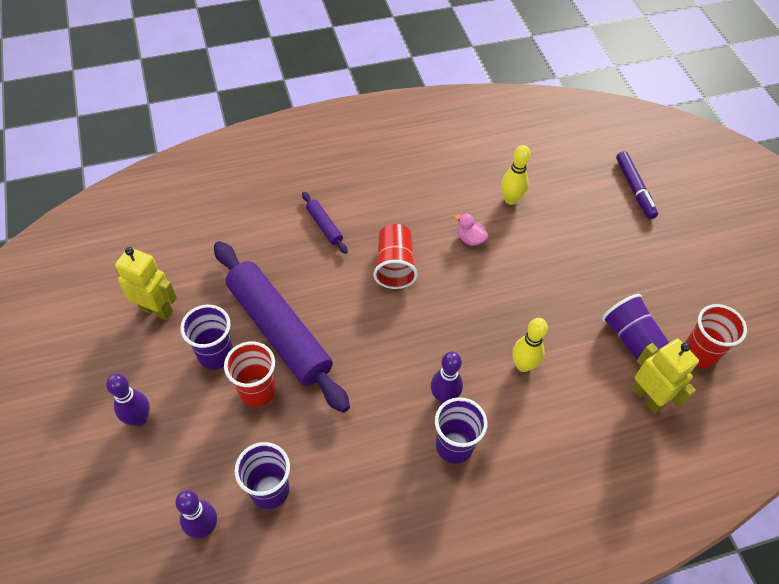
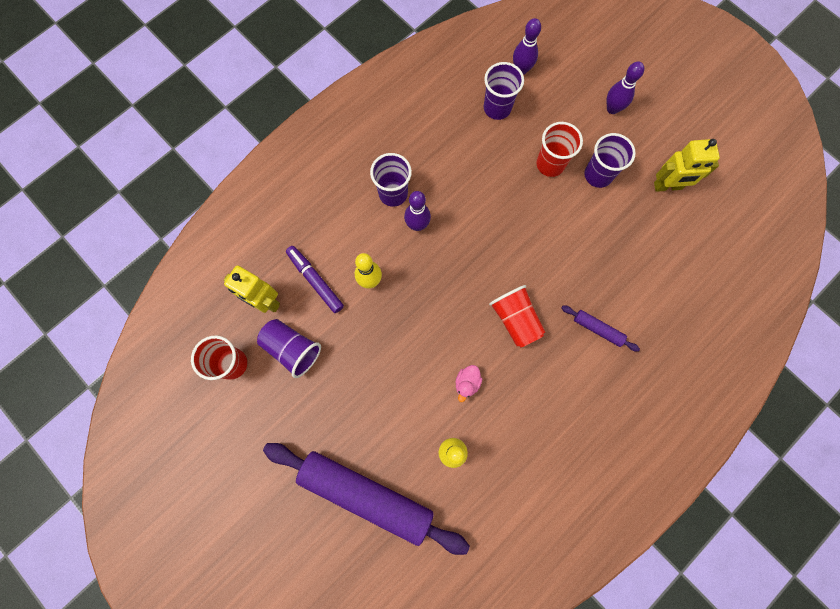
camera: 155 degrees right, 20 degrees up
purple rolling pin [214,241,350,413] -> purple rolling pin moved to [263,443,470,555]
pink duck [454,213,488,246] -> pink duck turned 105 degrees clockwise [455,365,482,402]
purple marker [616,151,658,219] -> purple marker moved to [286,246,344,313]

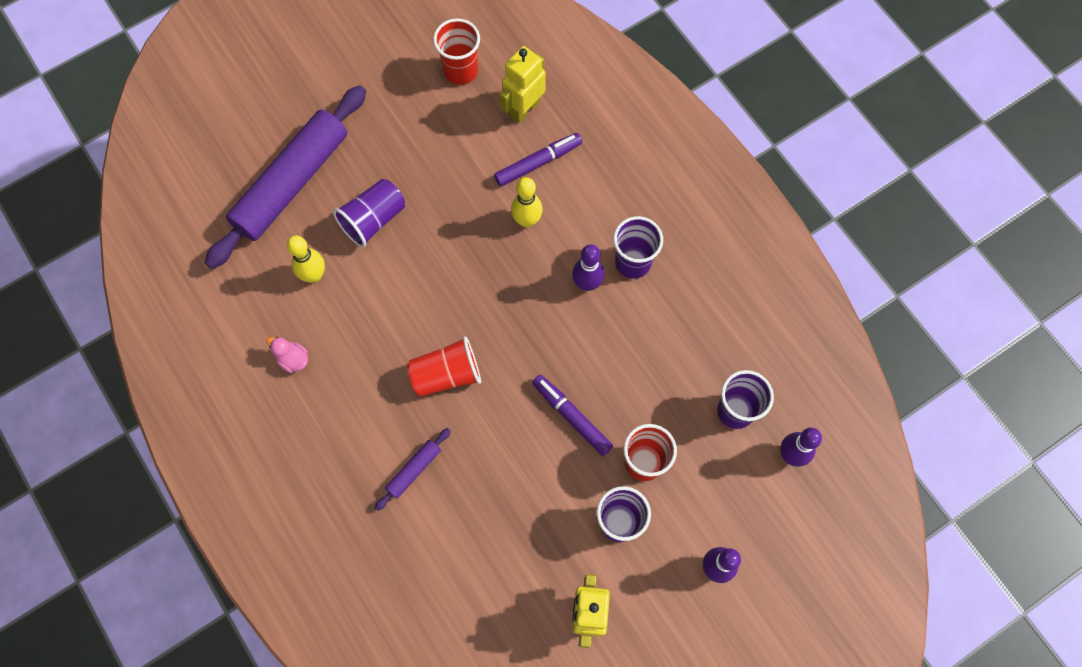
camera: 100 degrees right, 5 degrees down
purple cup [257,319,321,378] -> purple cup moved to [333,179,405,247]
pink duck [455,365,482,402] -> pink duck moved to [267,337,308,373]
none -> purple marker [532,375,613,456]

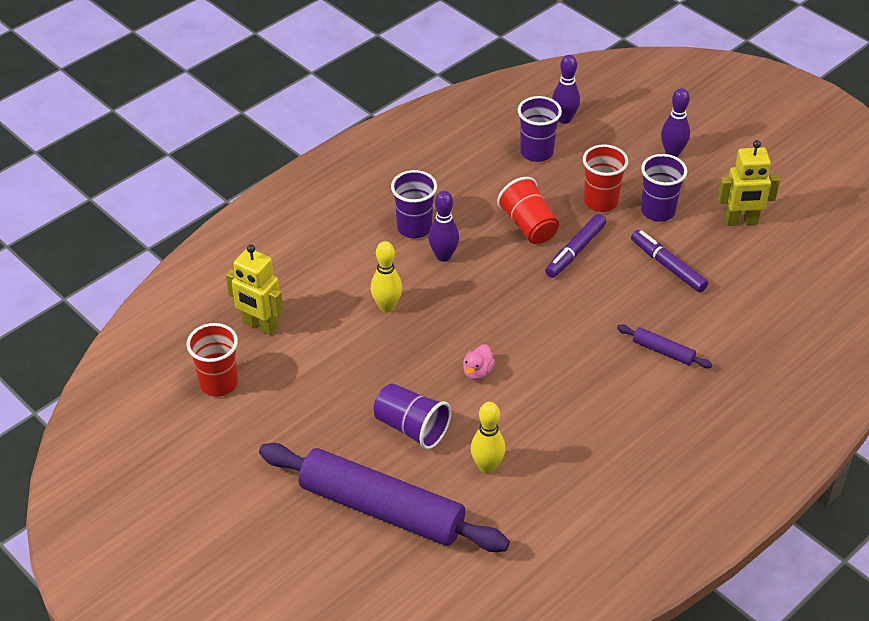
camera: 100 degrees left, 25 degrees down
pink duck [267,337,308,373] -> pink duck moved to [463,344,495,380]
red cup [407,336,481,397] -> red cup moved to [497,177,559,244]
purple marker [494,133,582,186] -> purple marker moved to [631,230,708,292]

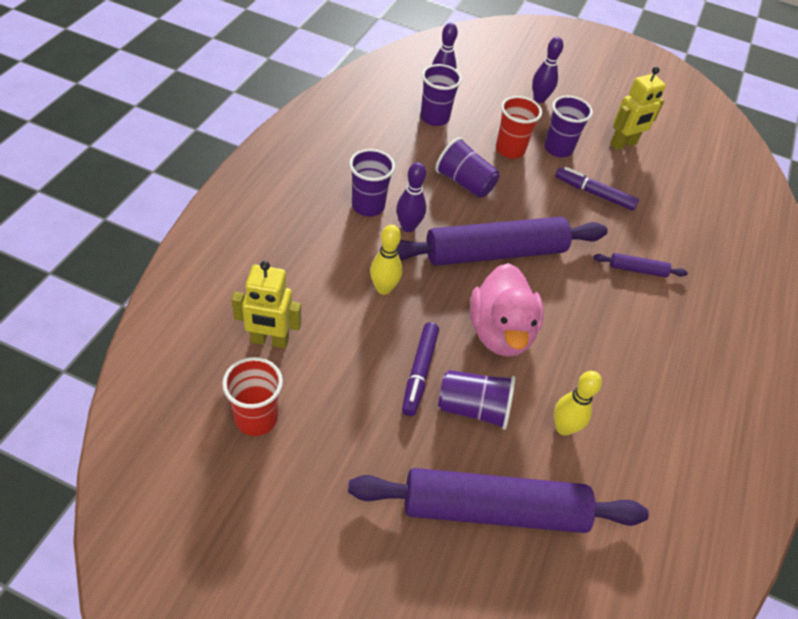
camera: 30 degrees left, 5 degrees up
pink duck [463,344,495,380] -> pink duck [470,263,544,357], size x2.41
red cup [497,177,559,244] -> purple cup [435,137,499,198]
purple marker [545,214,606,278] -> purple marker moved to [402,322,439,416]
none -> purple rolling pin [397,217,608,266]

